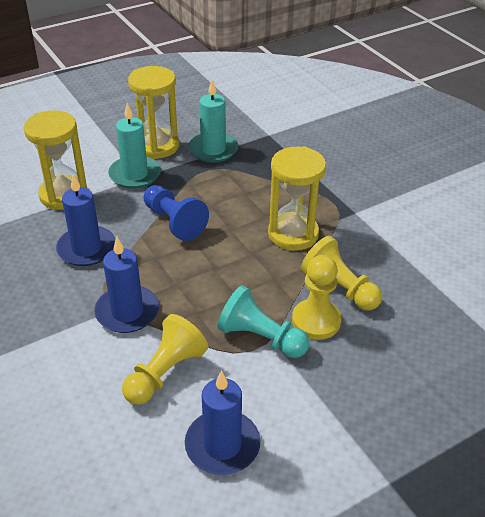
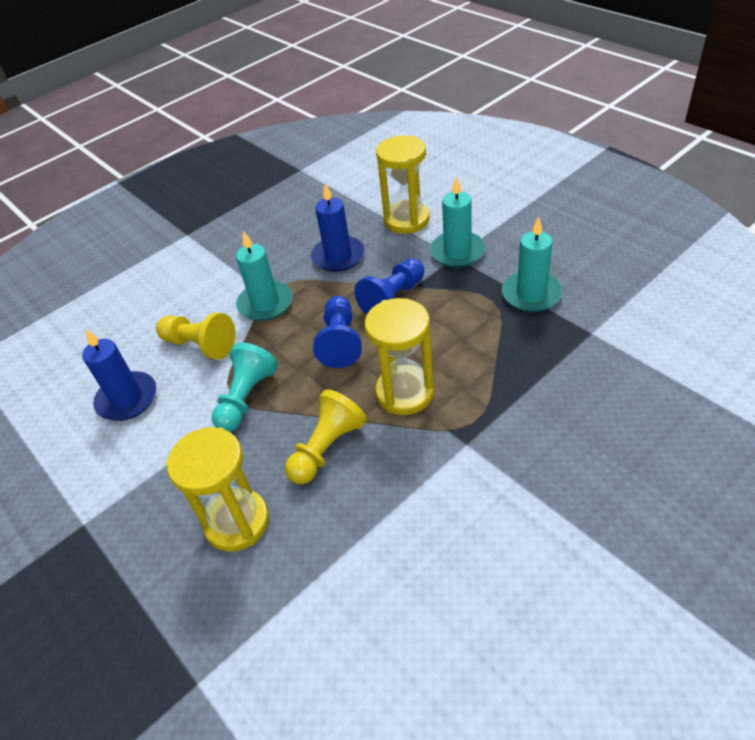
camera: 85 degrees right, 5 degrees up
blue candle [94,236,159,333] -> turquoise candle [236,231,293,321]
yellow hourglass [128,66,179,159] -> yellow hourglass moved to [166,427,269,552]
yellow pawn [292,255,341,340] -> none
none -> blue pawn [313,296,362,368]

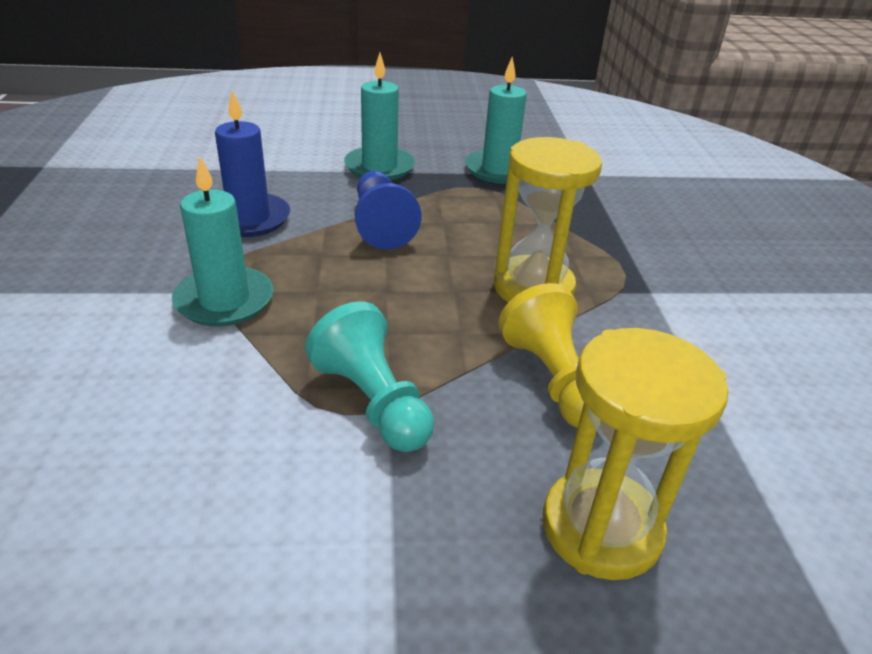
camera: 60 degrees left, 10 degrees down
blue candle [82,329,156,421] -> none
yellow pawn [156,313,236,360] -> none
blue pawn [313,296,362,368] -> none
yellow hourglass [376,135,430,234] -> none

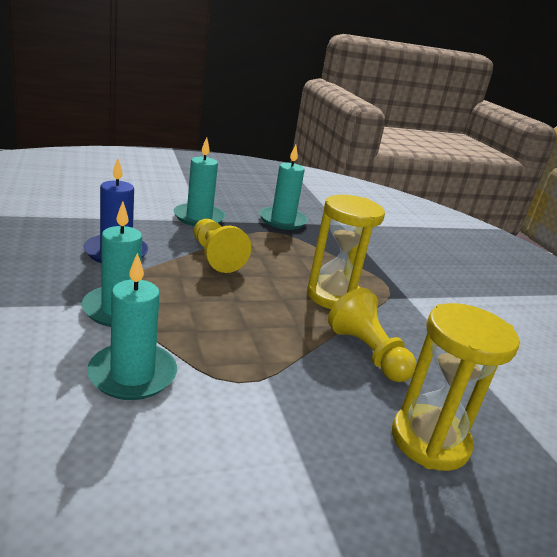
camera: 15 degrees left, 10 degrees down
turquoise pawn [305,301,434,452] -> none
blue pawn [355,171,421,250] -> yellow pawn [194,219,251,273]
none -> turquoise candle [87,253,177,400]

